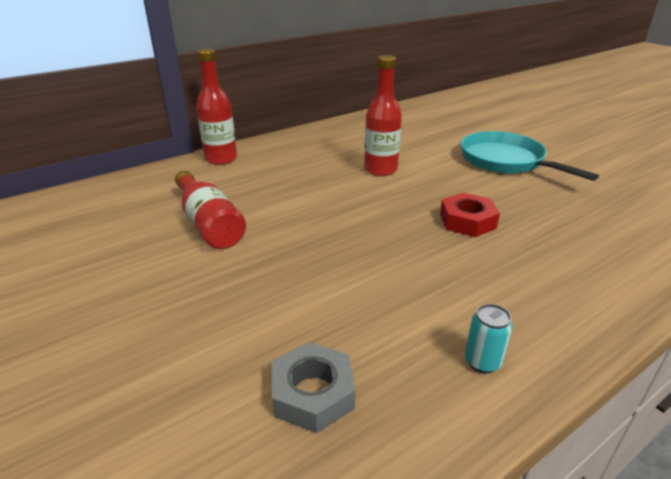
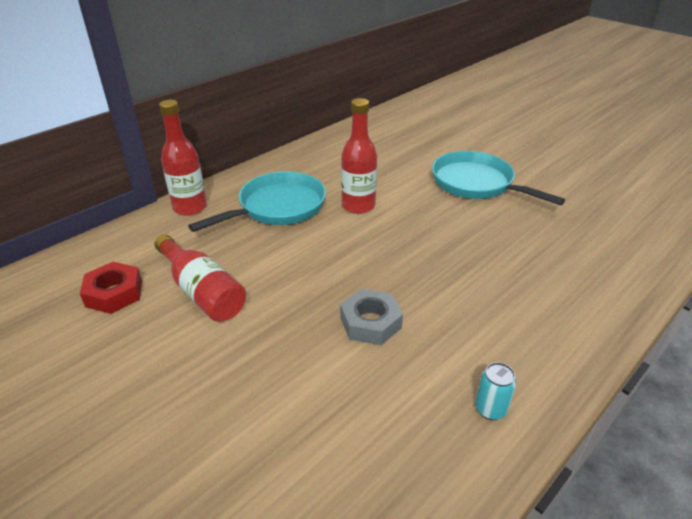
camera: 10 degrees left, 5 degrees up
grey nut [272,342,356,433] -> grey nut moved to [340,289,403,345]
red nut [440,193,500,237] -> red nut moved to [80,262,142,314]
none -> turquoise pan [188,171,326,232]

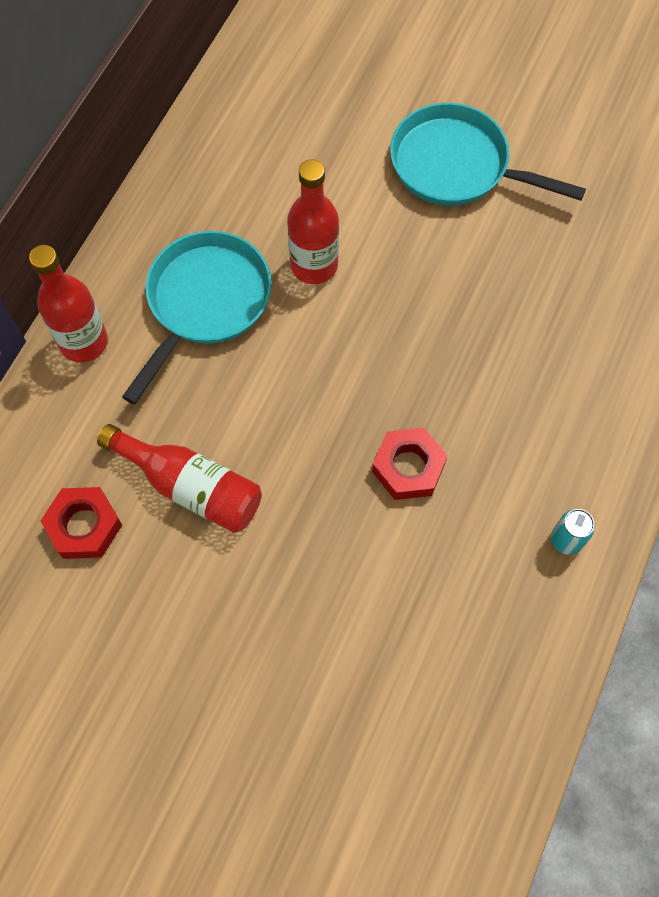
camera: 20 degrees left, 30 degrees up
grey nut [340,289,403,345] -> red nut [372,428,448,500]

